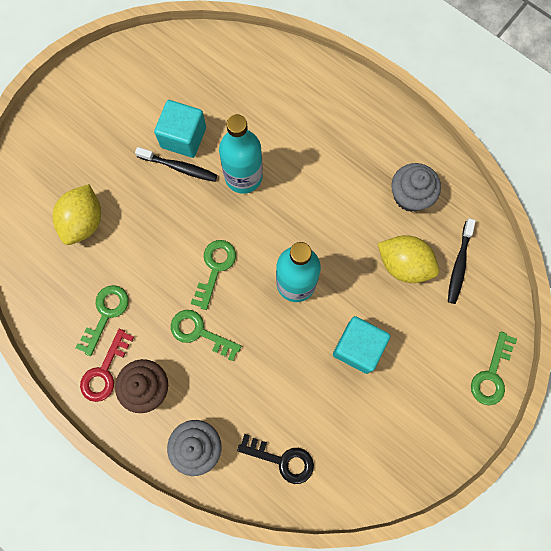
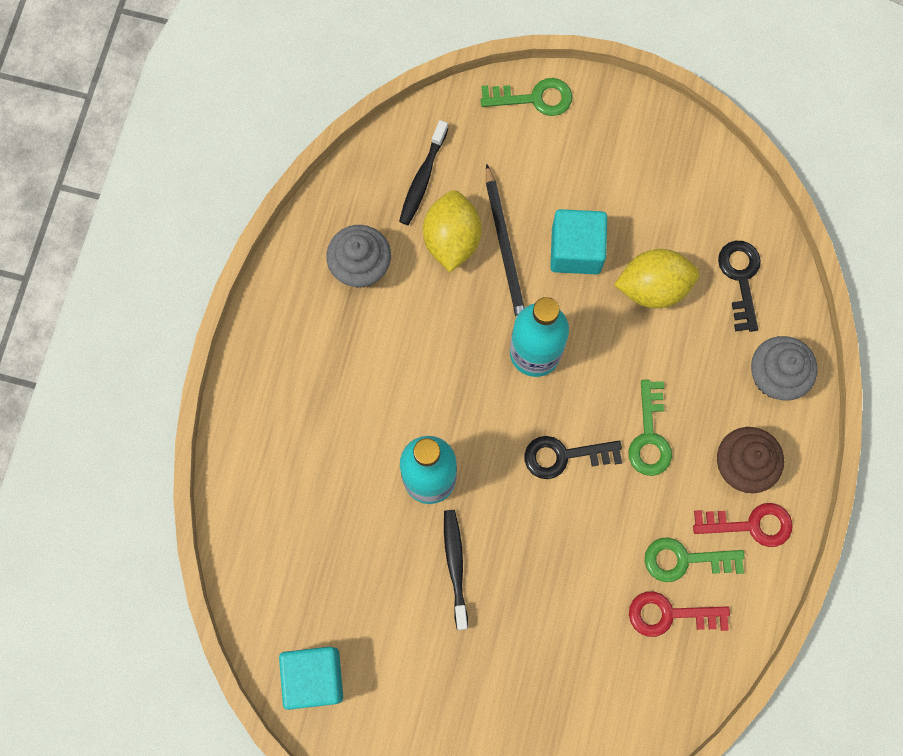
camera: 115 degrees left, 0 degrees up
yellow lemon [53,184,101,245] -> yellow lemon moved to [614,249,699,308]
turquoise cube [154,100,206,158] -> turquoise cube moved to [279,647,343,710]
green key [191,240,236,310] -> black key [525,436,622,479]
black toothbrush [448,218,476,304] -> black toothbrush turned 120 degrees clockwise [399,120,448,225]
none -> black pencil [486,164,525,318]
none -> red key [629,591,730,637]

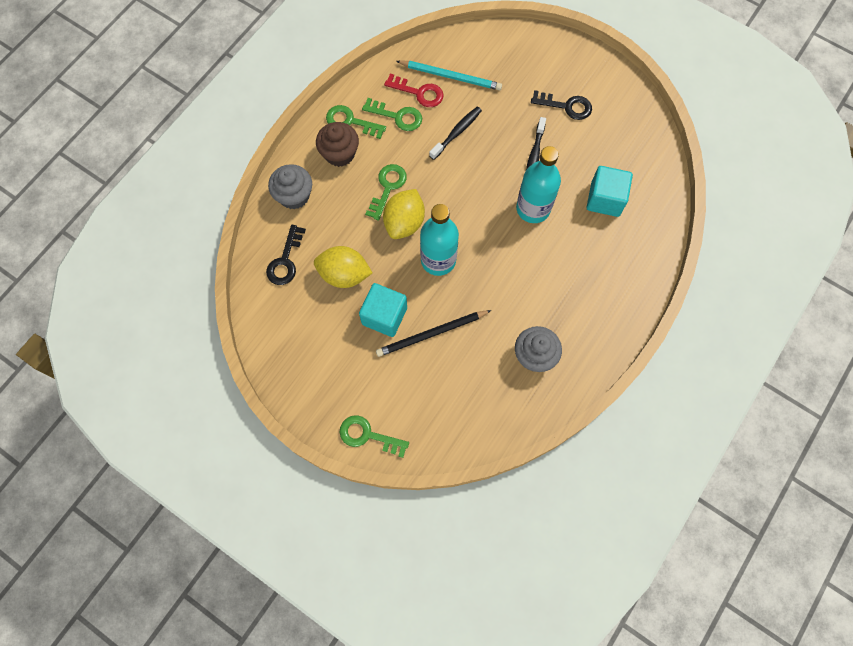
camera: 160 degrees left, 5 degrees down
turquoise cube [279,647,343,710] -> turquoise cube moved to [587,166,633,217]
black toothbrush [399,120,448,225] -> black toothbrush moved to [429,107,482,160]
yellow lemon [423,190,482,272] -> yellow lemon moved to [383,189,425,239]
black pencil [486,164,525,318] -> black pencil turned 120 degrees counterclockwise [376,310,491,357]
black key [525,436,622,479] -> black key moved to [531,90,592,120]
red key [693,503,793,547] -> green key [326,105,386,139]
none -> turquoise pencil [396,61,502,90]

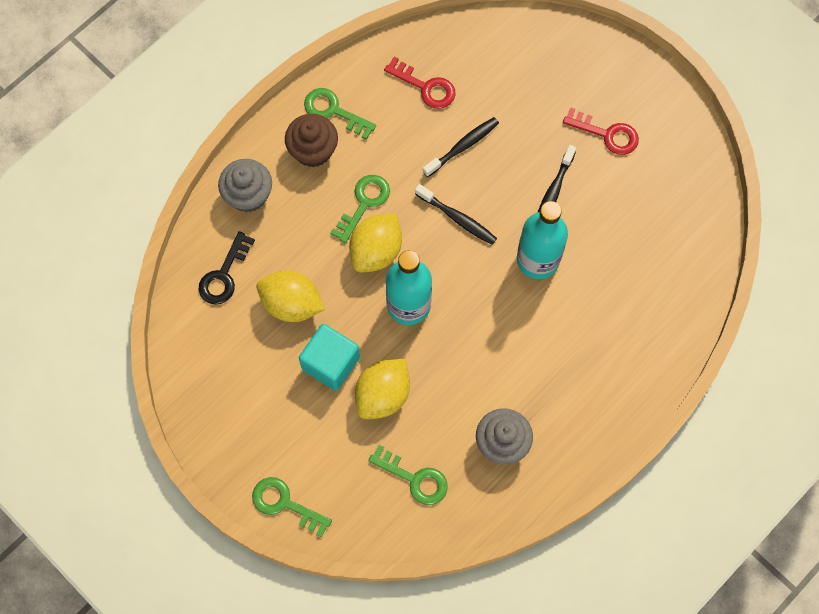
camera: 10 degrees right, 0 degrees up
green key [362,98,422,131] -> green key moved to [368,445,448,505]
black pencil [376,310,491,357] -> yellow lemon [355,359,410,419]
turquoise pencil [396,61,502,90] -> none
black key [531,90,592,120] -> red key [563,107,639,155]
turquoise cube [587,166,633,217] -> none
none -> black toothbrush [415,184,497,245]

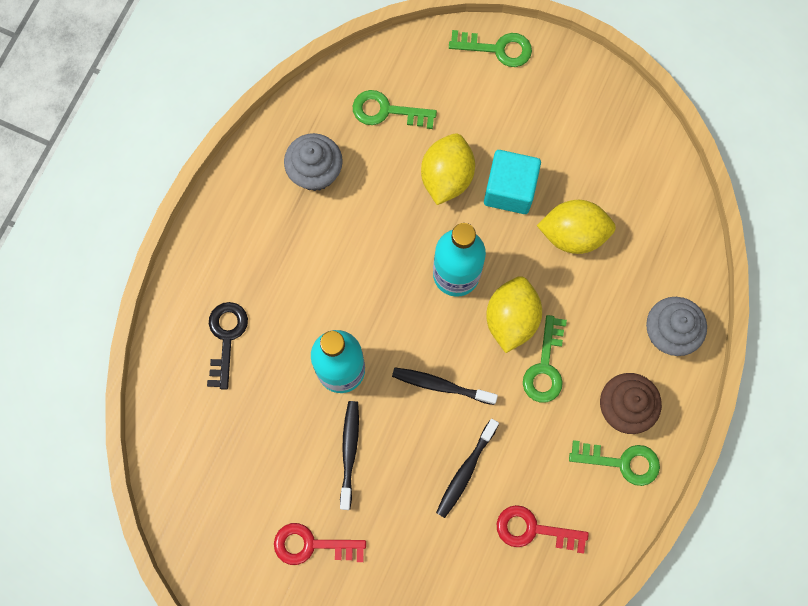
camera: 160 degrees right, 5 degrees up
black key [199,231,255,305] -> black key moved to [207,302,248,390]

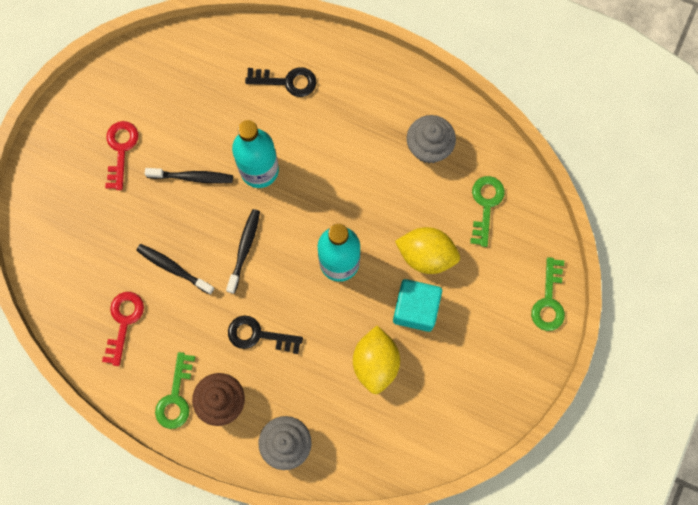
camera: 90 degrees right, 0 degrees up
yellow lemon [486,276,542,353] -> none
green key [523,315,567,403] -> black key [228,315,303,354]

